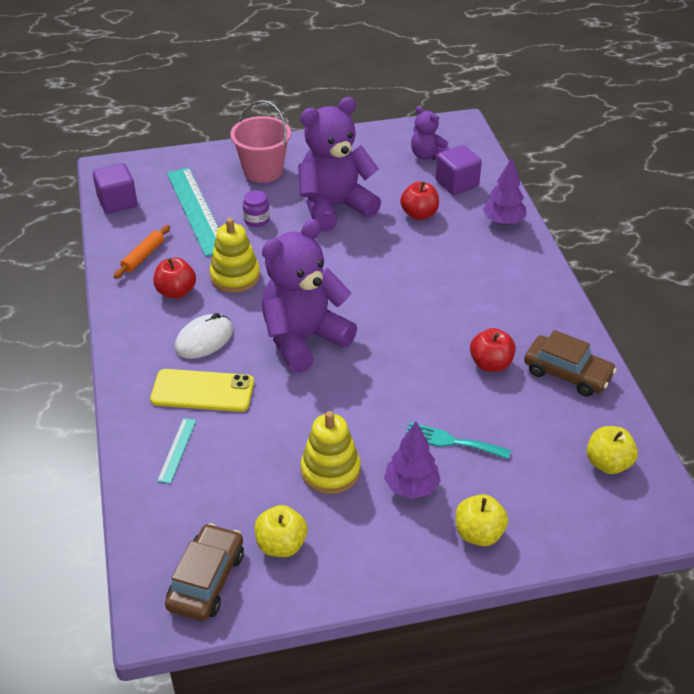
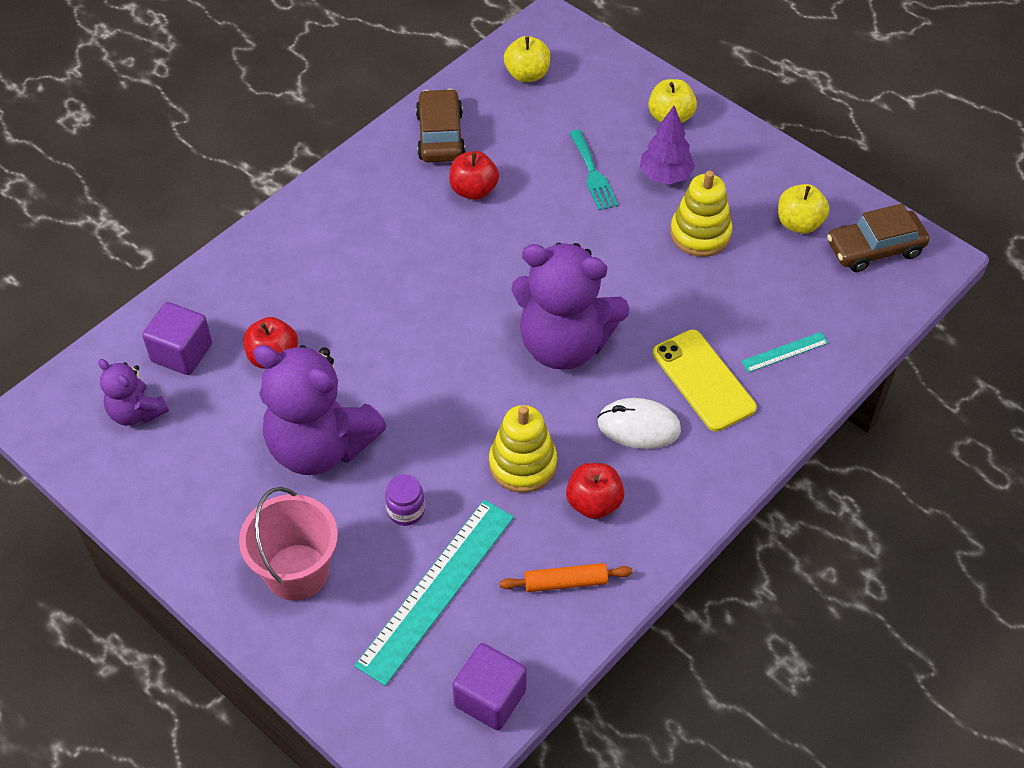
camera: 125 degrees left, 10 degrees up
purple teddy bear [411,106,449,160] -> purple teddy bear turned 120 degrees clockwise [98,359,169,426]
purple tree [483,158,526,225] -> none

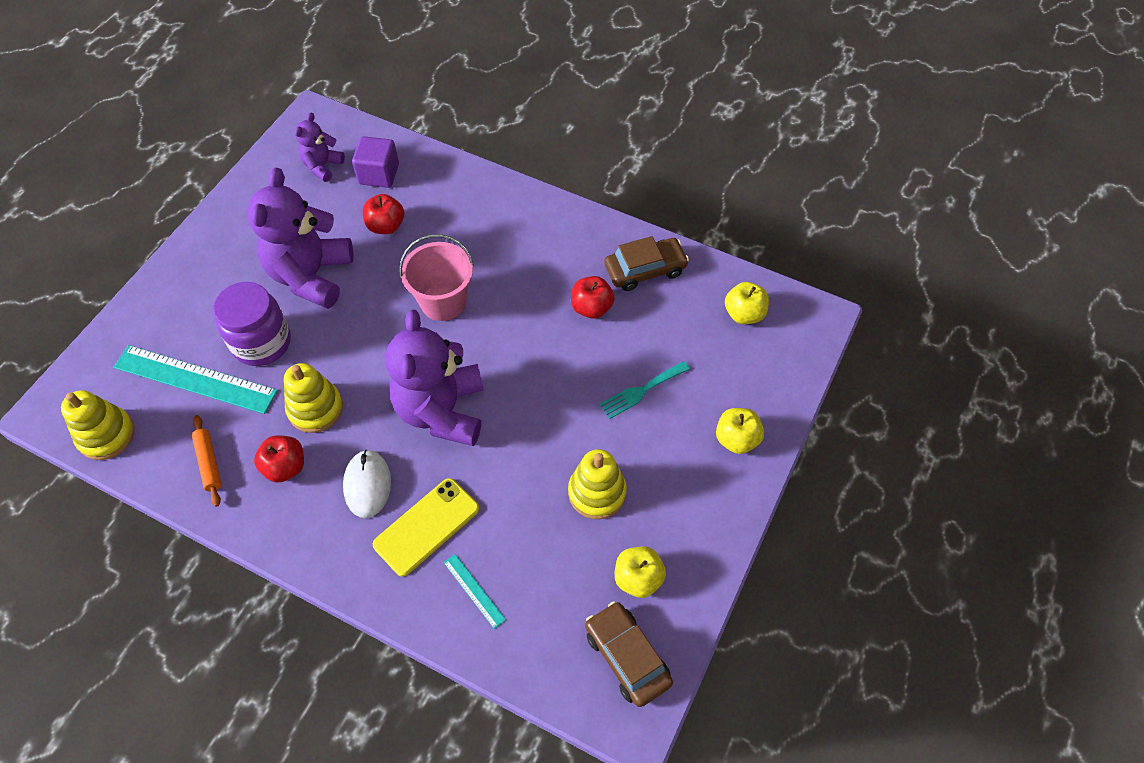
camera: 75 degrees right, 5 degrees up
pink bucket [239,487,338,601] -> pink bucket moved to [399,234,474,321]
purple jar [385,475,425,526] -> purple jar [213,282,291,366], size x2.08
purple cube [452,643,527,730] -> yellow stacking toy [61,390,135,460]
purple tree [640,106,695,185] -> none

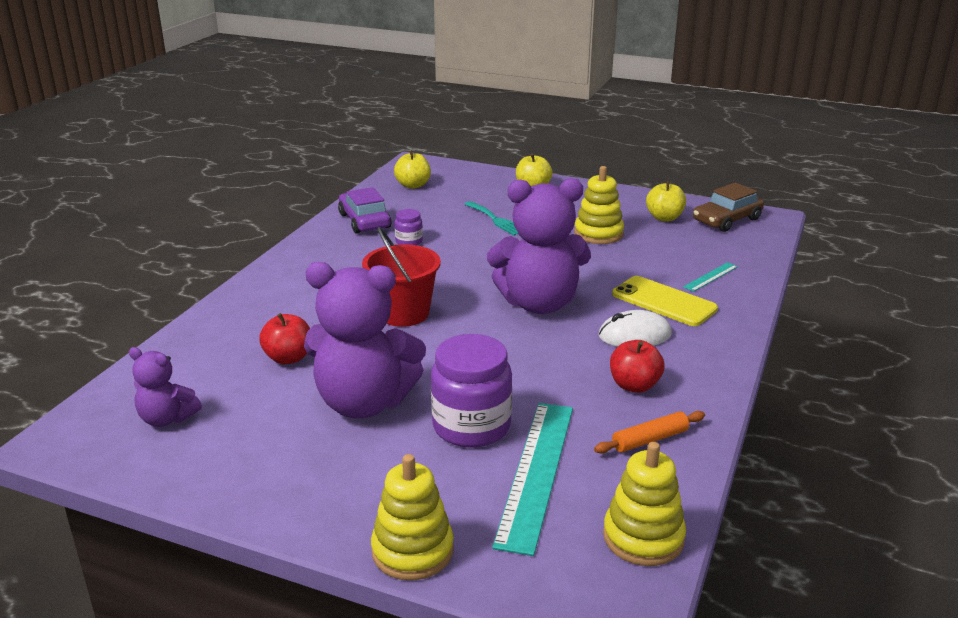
camera: 95 degrees left, 30 degrees down
yellow stacking toy [284,363,343,433] -> yellow stacking toy moved to [371,454,454,580]
purple cube [352,136,399,188] -> none
pink bucket [399,234,474,321] -> red bucket [362,227,441,327]
red apple [571,276,615,319] -> purple jar [395,209,423,245]
brown car [604,236,689,291] -> purple car [338,187,392,234]

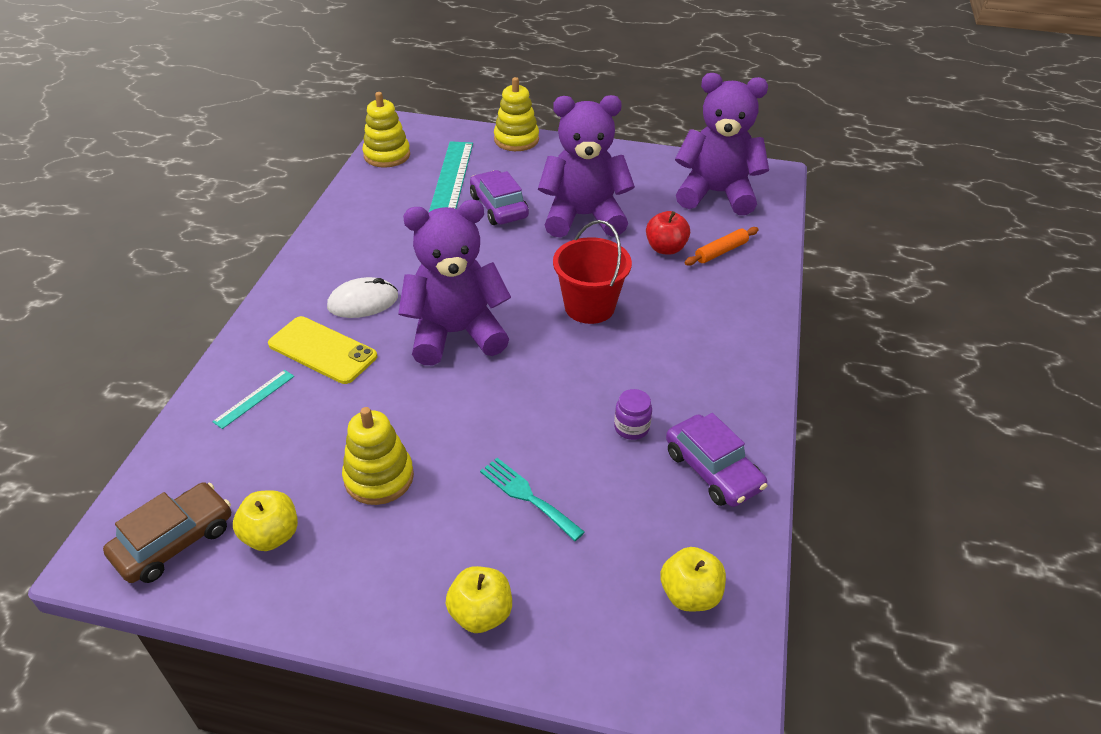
camera: 170 degrees right, 15 degrees up
purple teddy bear [129,347,202,427] -> purple teddy bear [675,73,769,215], size x1.97
purple jar [431,334,512,448] -> purple car [470,170,529,225]
orange rolling pin [594,411,705,453] -> orange rolling pin moved to [685,227,759,266]
red apple [610,340,665,393] -> none

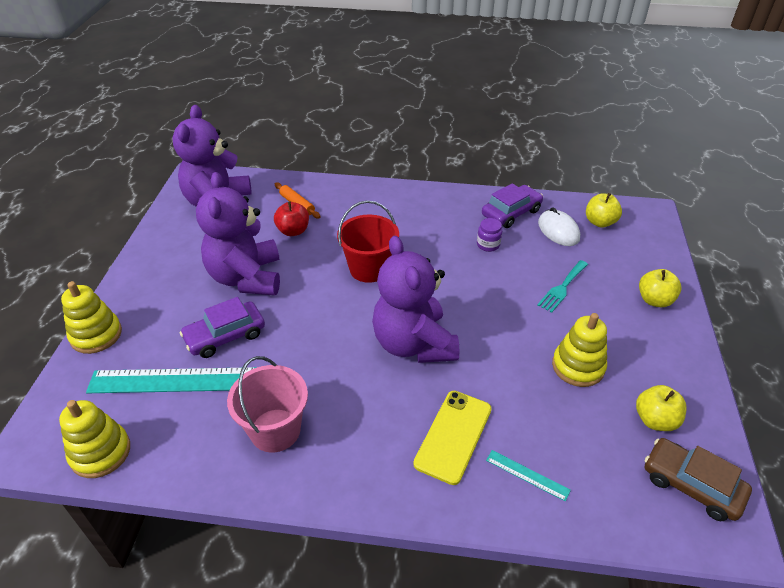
camera: 95 degrees left, 0 degrees up
white mouse [327,277,398,318] -> white mouse moved to [538,207,580,246]
none -> pink bucket [227,356,308,452]

